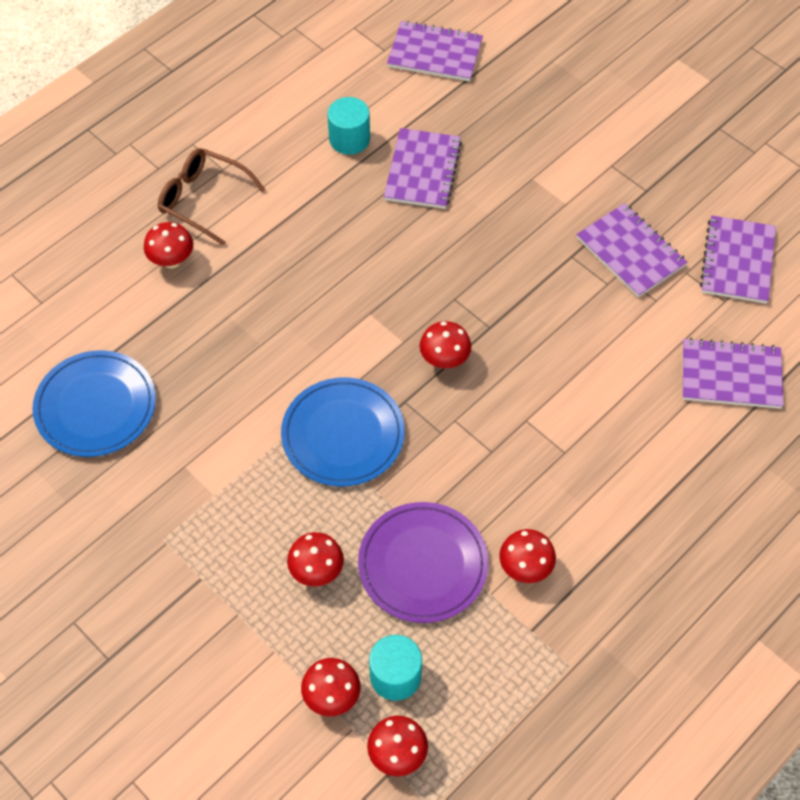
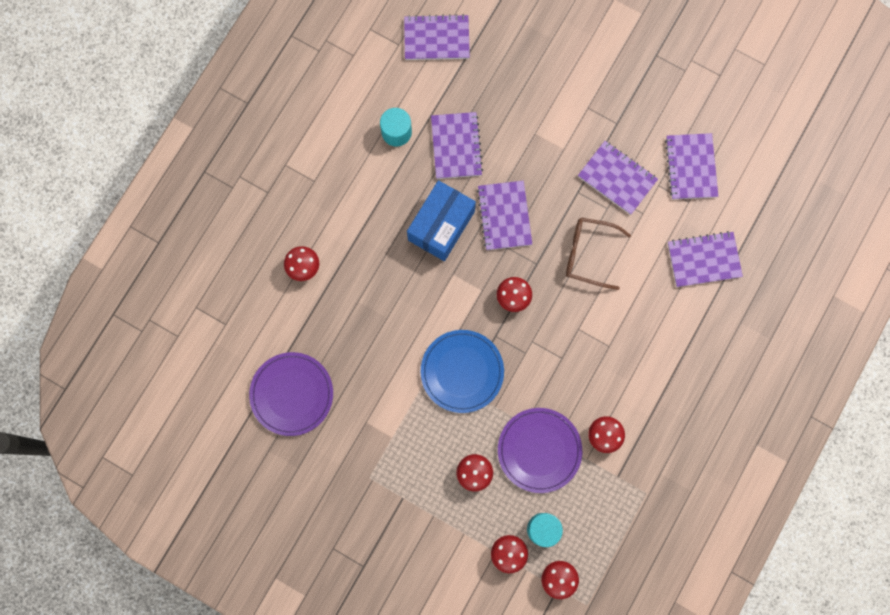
camera: 15 degrees left, 20 degrees up
blue plate [32,350,156,457] -> purple plate [249,352,333,436]
brown glasses [158,148,266,246] -> brown glasses moved to [566,217,631,290]
none -> blue box [407,180,476,261]
none -> purple notebook [477,181,532,250]

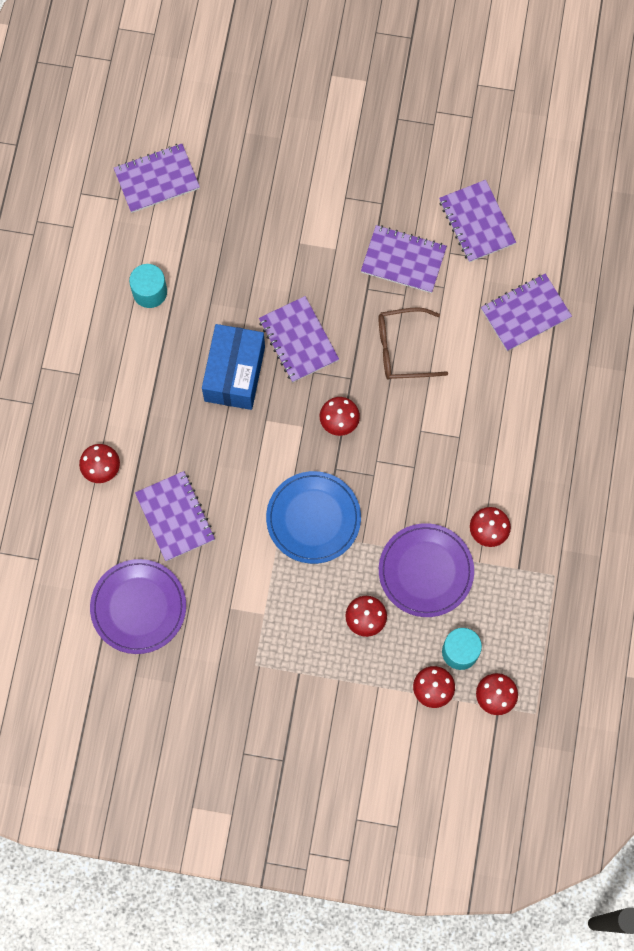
camera: 20 degrees left, 5 degrees down
purple notebook [431,112,483,179] -> purple notebook moved to [135,471,215,561]

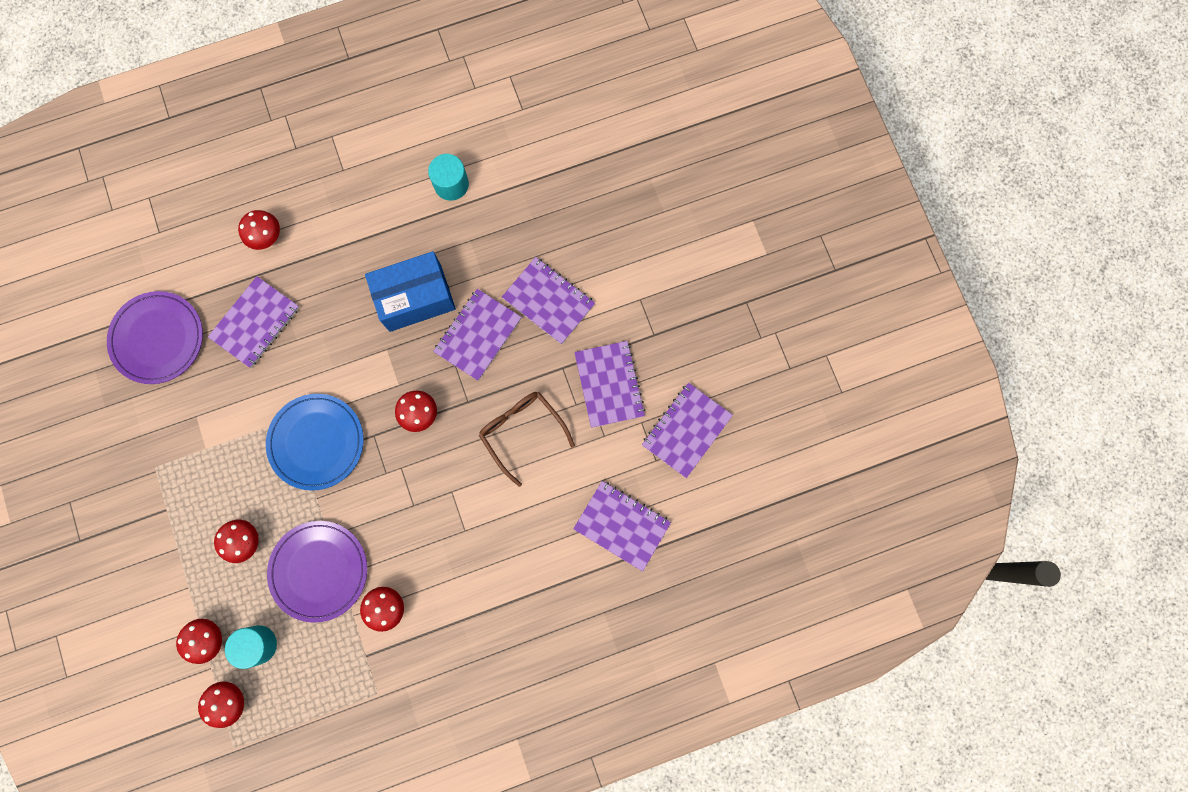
camera: 60 degrees right, 5 degrees up
purple notebook [114,144,200,213] -> purple notebook moved to [502,257,595,344]

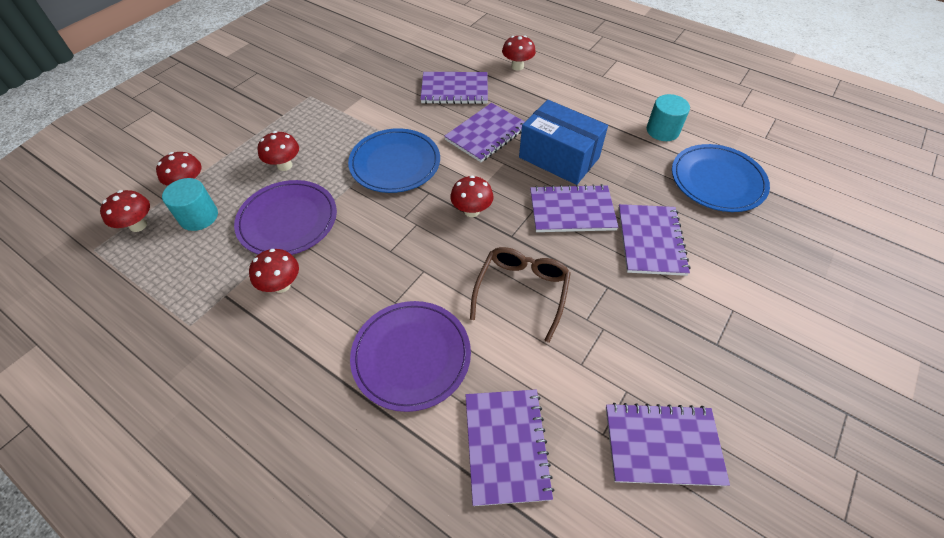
camera: 55 degrees right, 25 degrees down
purple plate [107,291,203,384] -> purple plate moved to [350,301,471,412]
purple notebook [574,341,646,428] -> purple notebook moved to [444,103,525,162]
none -> blue plate [672,144,770,212]

